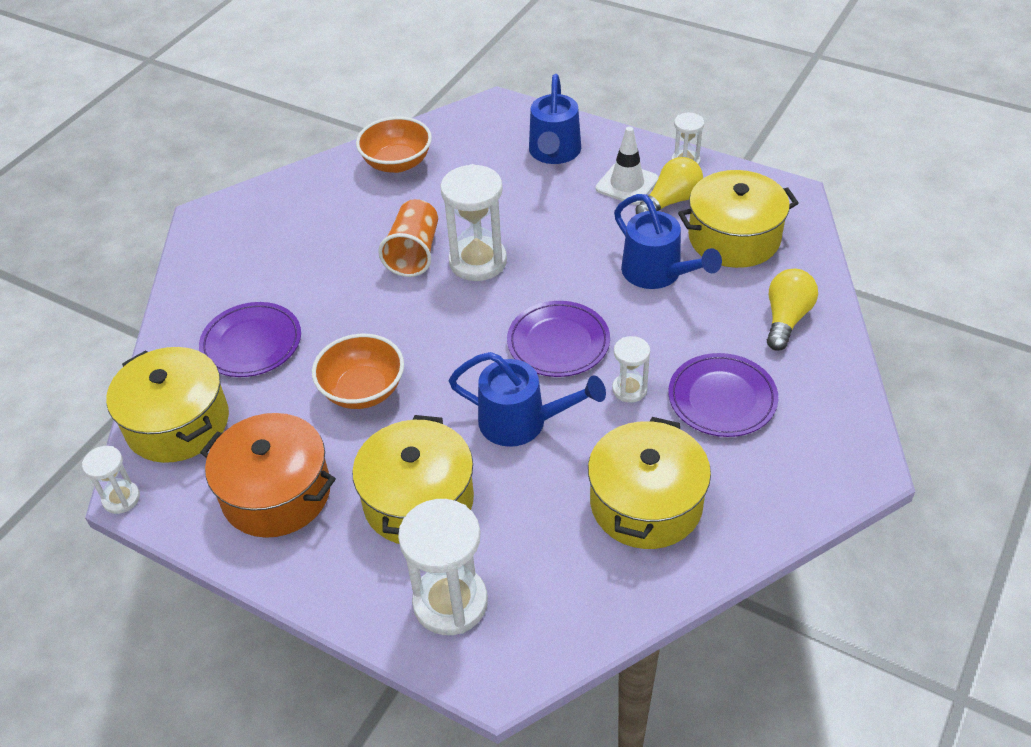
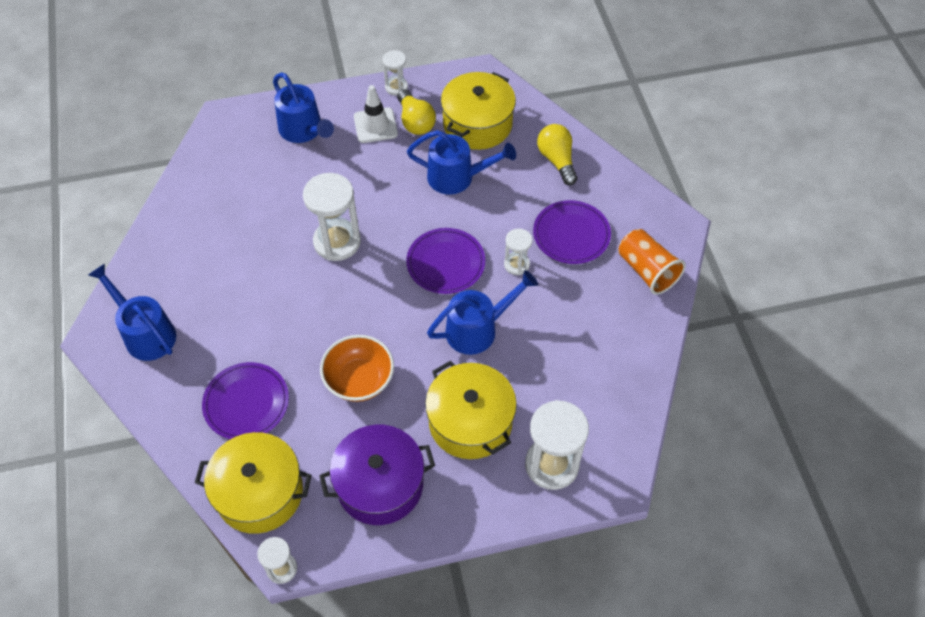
camera: 45 degrees left, 10 degrees up
orange pot [200,413,336,538] -> purple pot [320,425,435,525]
orange bowl [356,117,432,173] -> none
orange cup [378,199,438,277] -> orange cup moved to [618,229,686,295]
yellow pot [588,417,711,549] -> none
yellow light bulb [635,157,703,214] -> yellow light bulb turned 150 degrees clockwise [397,89,436,135]
none -> blue watering can [88,264,176,361]

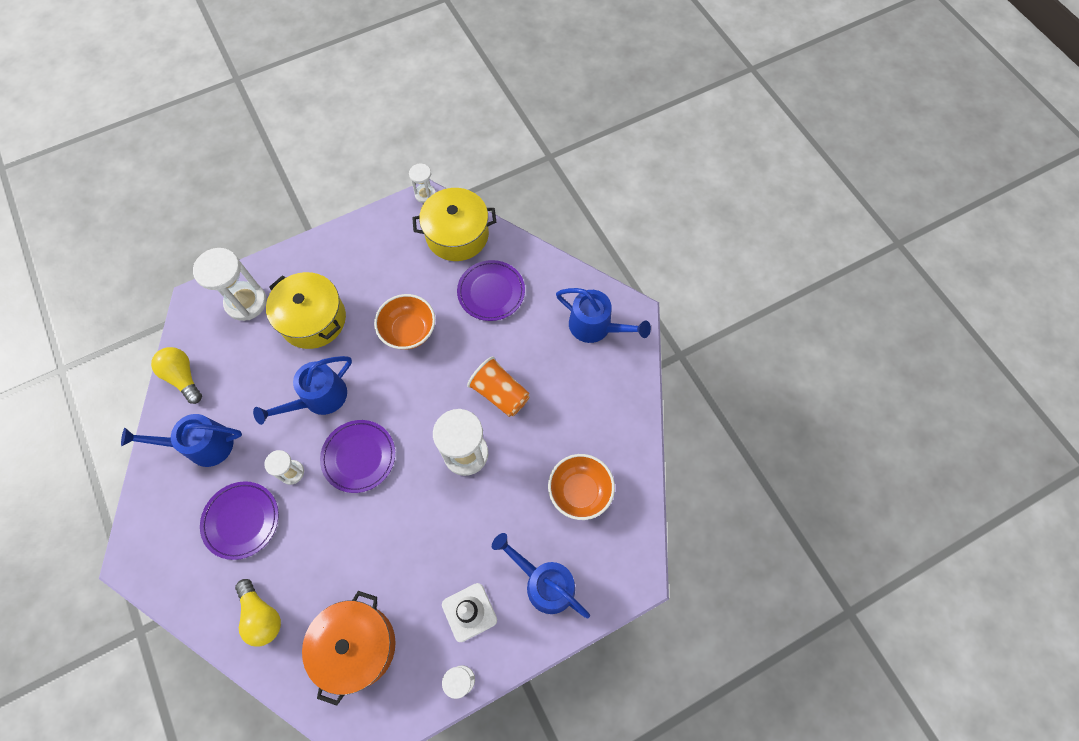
camera: 165 degrees right, 10 degrees up
purple pot [320,425,435,525] -> none
yellow light bulb [397,89,436,135] -> yellow light bulb moved to [151,347,202,404]
blue watering can [407,130,516,195] -> blue watering can moved to [121,414,242,467]
yellow pot [441,72,516,150] -> orange pot [302,591,396,706]
orange cup [618,229,686,295] -> orange cup moved to [467,357,529,417]
none -> orange bowl [548,454,615,520]

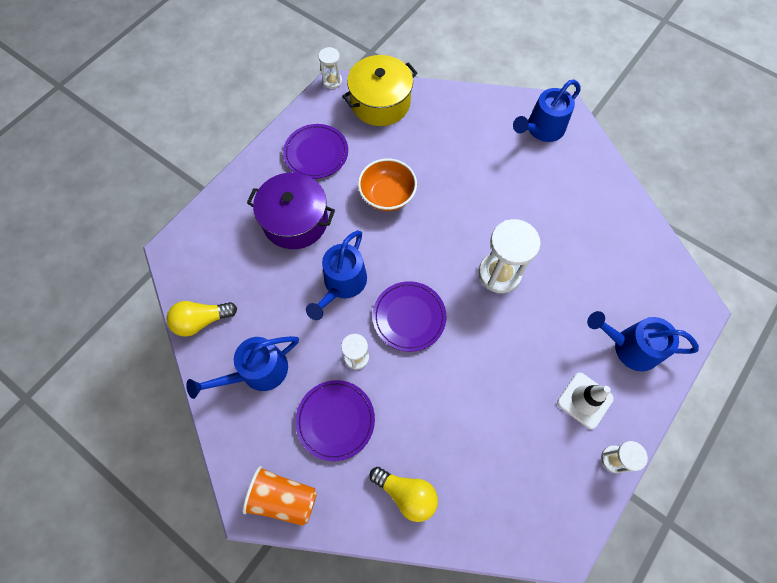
camera: 25 degrees left, 0 degrees up
yellow light bulb [151,347,202,404] -> yellow light bulb turned 45 degrees counterclockwise [166,301,237,337]
white hourglass [193,248,267,321] -> none
yellow pot [266,272,346,349] -> purple pot [247,172,335,249]
orange pot [302,591,396,706] -> none
purple plate [457,260,525,321] -> purple plate moved to [283,124,348,179]
orange cup [467,357,529,417] -> orange cup moved to [242,466,317,526]
orange bowl [548,454,615,520] -> none
blue watering can [556,288,651,343] -> blue watering can turned 135 degrees clockwise [513,80,581,142]

